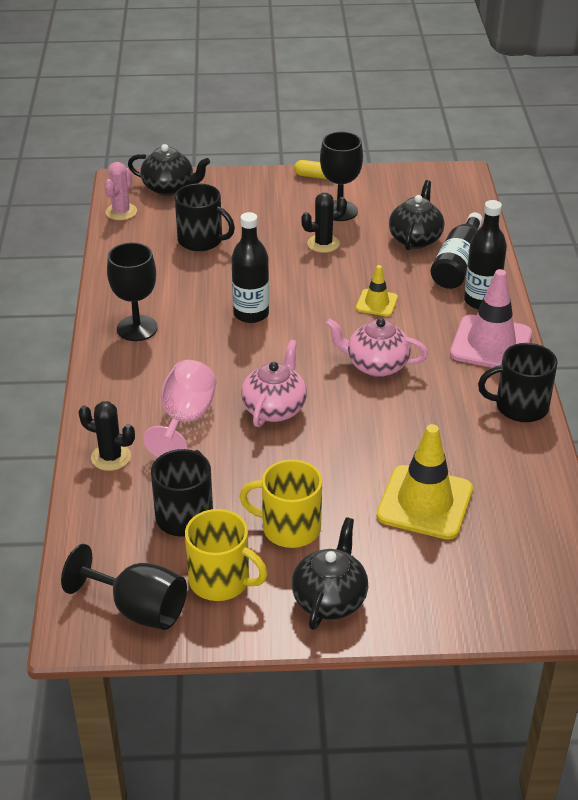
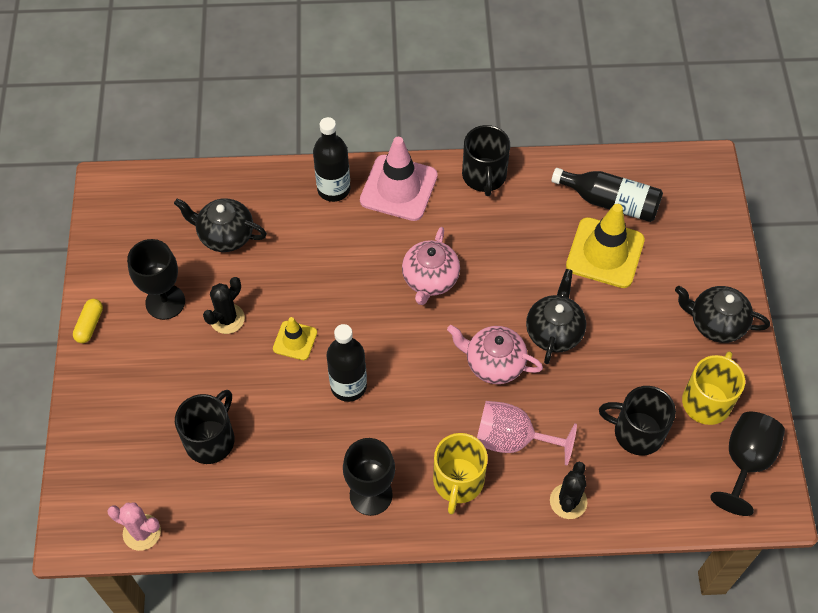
camera: 90 degrees left, 20 degrees up
black teapot [128,144,210,196] -> black teapot moved to [526,269,586,364]
yellow mug [239,459,322,548] -> yellow mug moved to [433,433,488,515]
black cactus [301,193,347,253] -> black cactus turned 60 degrees clockwise [203,277,245,334]
yellow traffic cone [356,265,398,316] -> yellow traffic cone moved to [273,317,317,360]
black bottle [431,212,483,289] -> black bottle moved to [551,168,663,222]

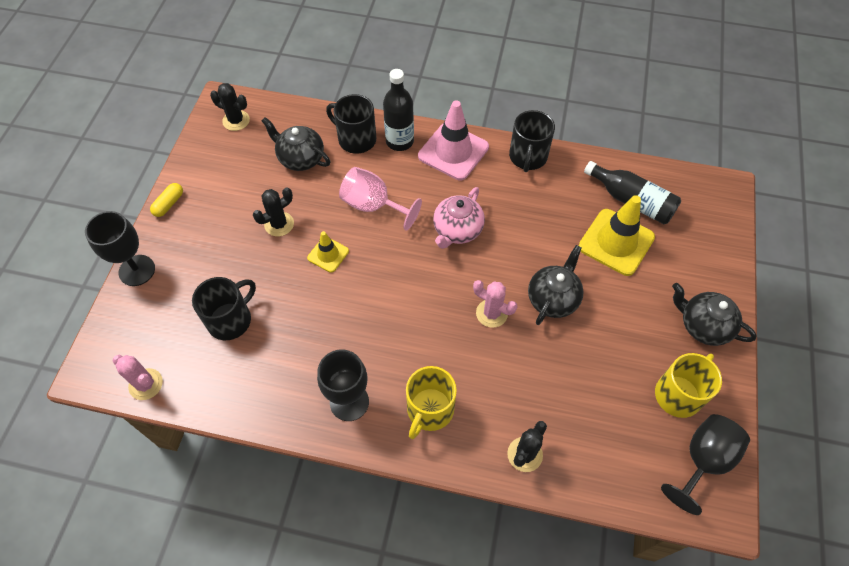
camera: 15 degrees right, 0 degrees up
black goblet [127,239,185,320] -> black goblet moved to [85,211,155,286]
black bottle [326,324,367,402] -> none
pink teapot [447,325,543,384] -> pink cactus [473,280,518,328]
pink goblet [477,401,577,465] -> pink goblet moved to [339,167,422,230]
black mug [599,386,676,456] -> black mug moved to [326,94,376,154]
none -> black cactus [210,83,250,131]

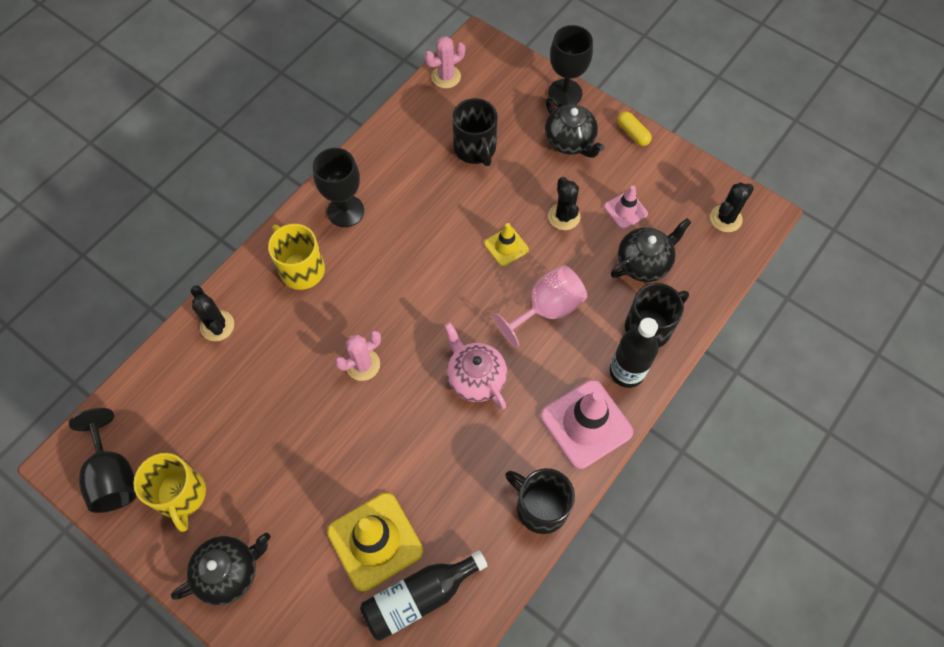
camera: 115 degrees right, 5 degrees up
black teapot [528,245,584,325] -> black teapot moved to [545,97,605,158]
none -> pink traffic cone [604,186,648,229]

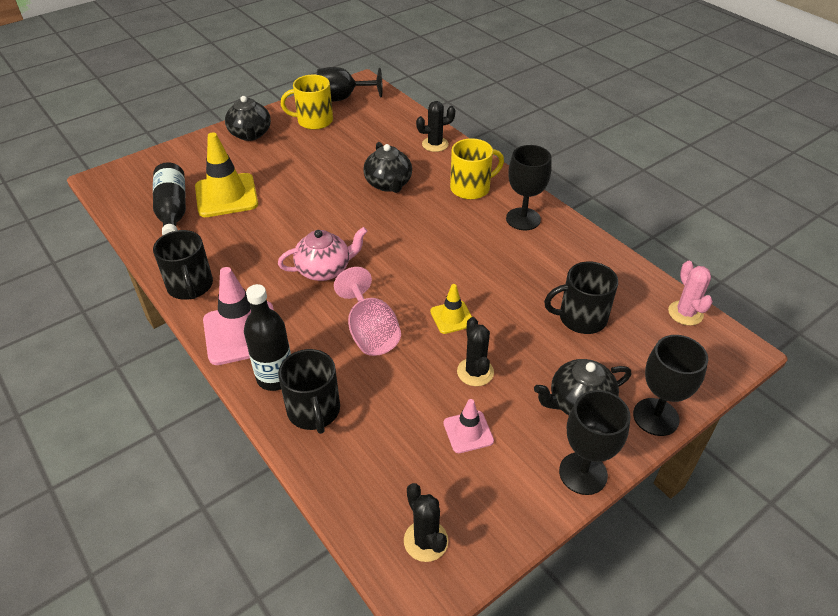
camera: 105 degrees right, 20 degrees down
pink cactus [335,331,381,381] -> none
black mug [505,468,575,534] -> black mug turned 105 degrees clockwise [153,230,213,300]
black cactus [548,177,580,230] -> black cactus turned 75 degrees clockwise [457,317,494,386]
black teapot [611,218,692,282] -> black teapot moved to [363,142,412,193]
yellow capsule [617,111,652,146] -> black goblet [559,390,631,495]

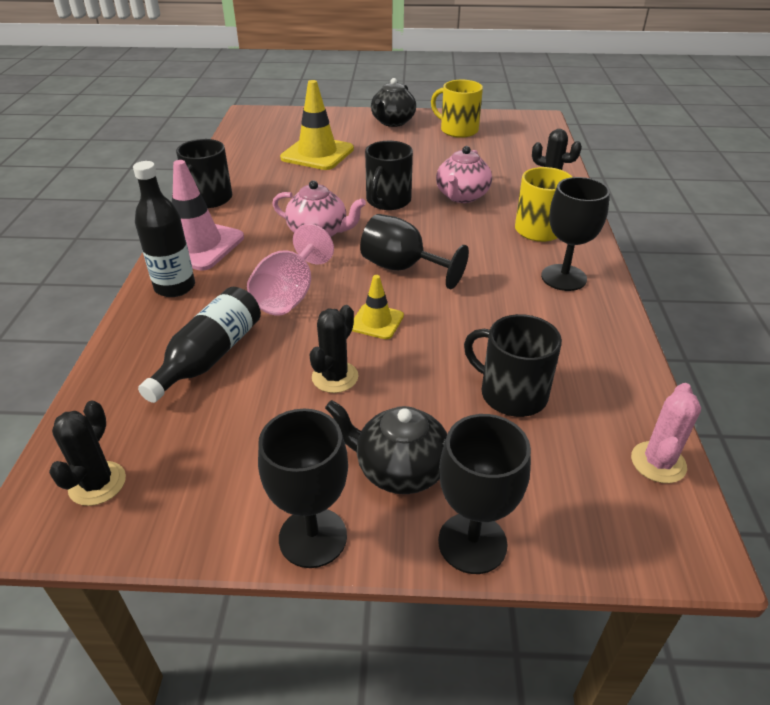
camera: 40 degrees right, 5 degrees down
black bottle [153,162,186,235] -> black bottle moved to [138,287,261,403]
black mug [278,349,340,434] -> black mug moved to [365,141,413,210]
black goblet [317,67,383,102] -> black goblet moved to [360,214,469,289]
black teapot [363,142,412,193] -> pink teapot [436,146,492,203]
pink traffic cone [443,399,494,453] -> none

